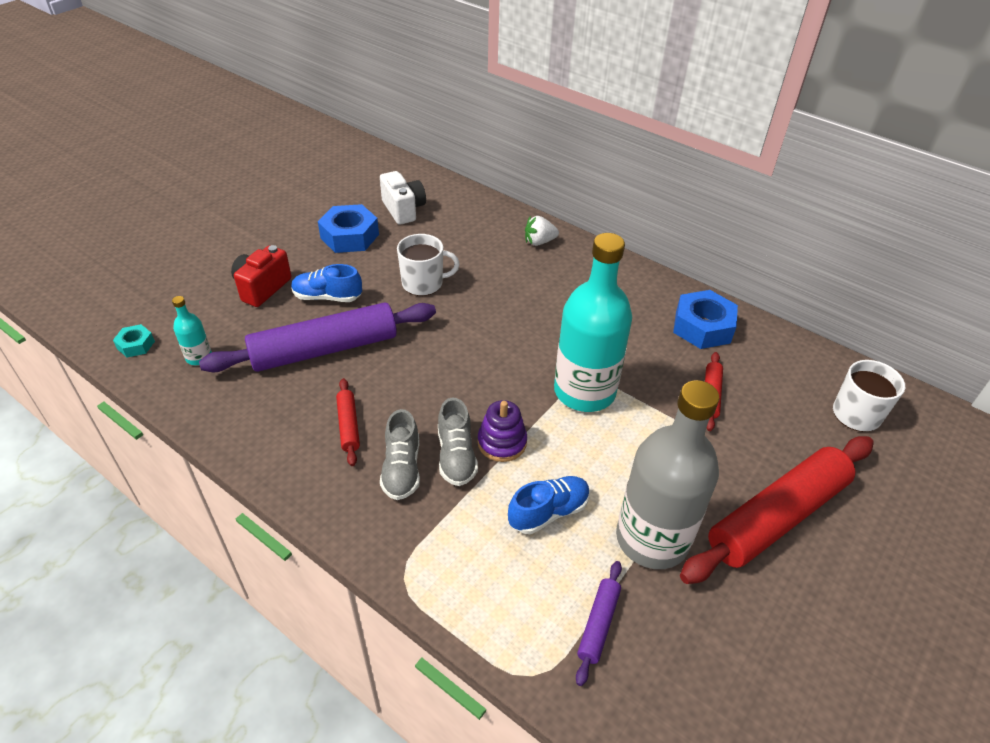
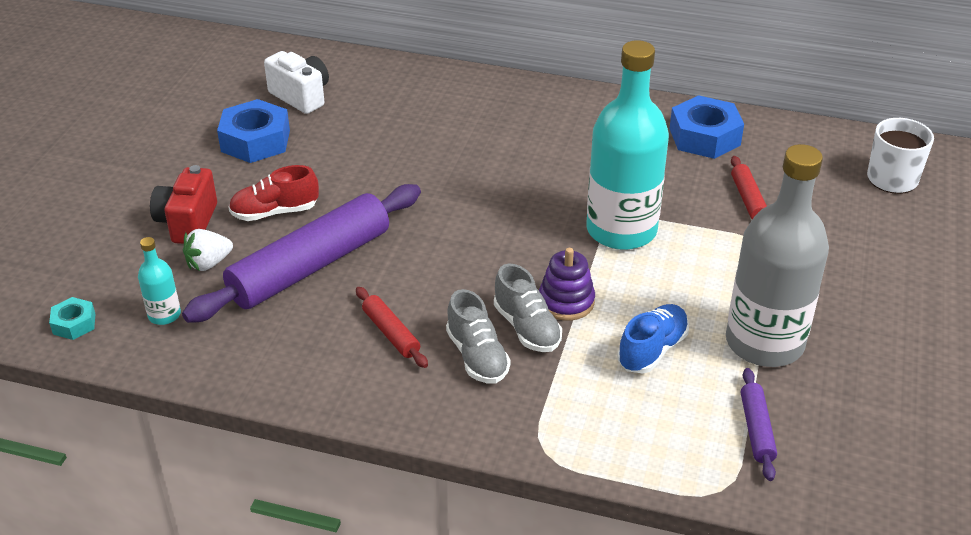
camera: 20 degrees left, 5 degrees down
blue shoe [291,264,362,302] -> red shoe [228,165,319,221]
white mug [397,234,460,296] -> none
white strawberry [525,216,559,246] -> white strawberry moved to [183,229,233,271]
red rolling pin [680,436,874,584] -> none

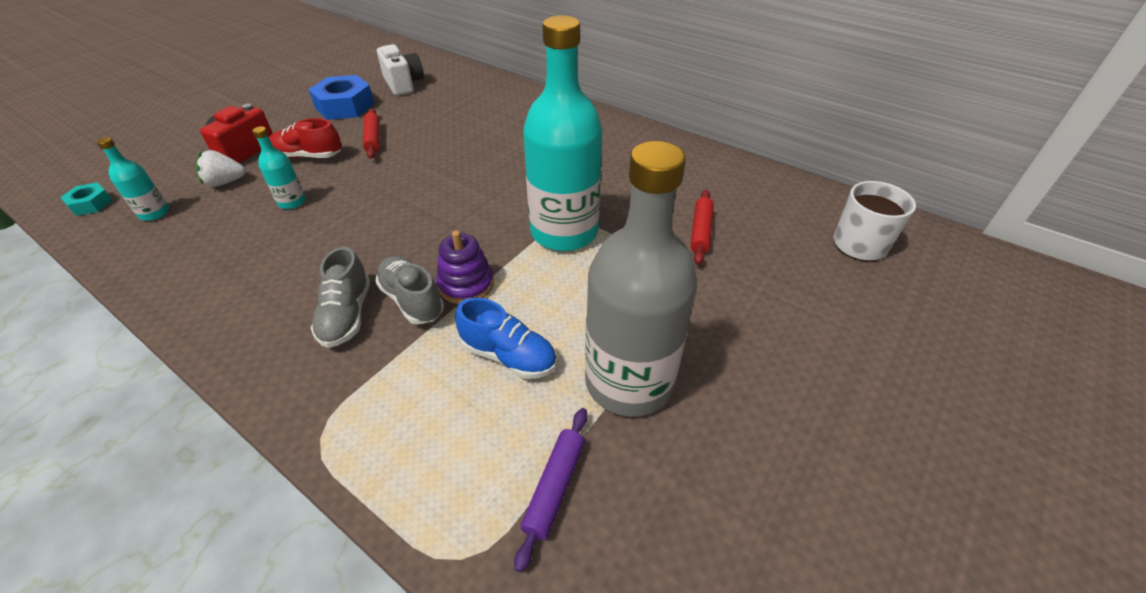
camera: 20 degrees right, 5 degrees up
purple rolling pin [182,184,421,323] -> turquoise bottle [252,126,306,209]
red rolling pin [356,287,428,368] -> red rolling pin moved to [363,108,380,159]
grey shoe [494,264,562,352] -> grey shoe turned 150 degrees clockwise [375,256,444,324]
blue shoe [617,304,689,374] -> blue shoe turned 60 degrees clockwise [455,297,557,379]
blue nut [669,95,744,159] -> none

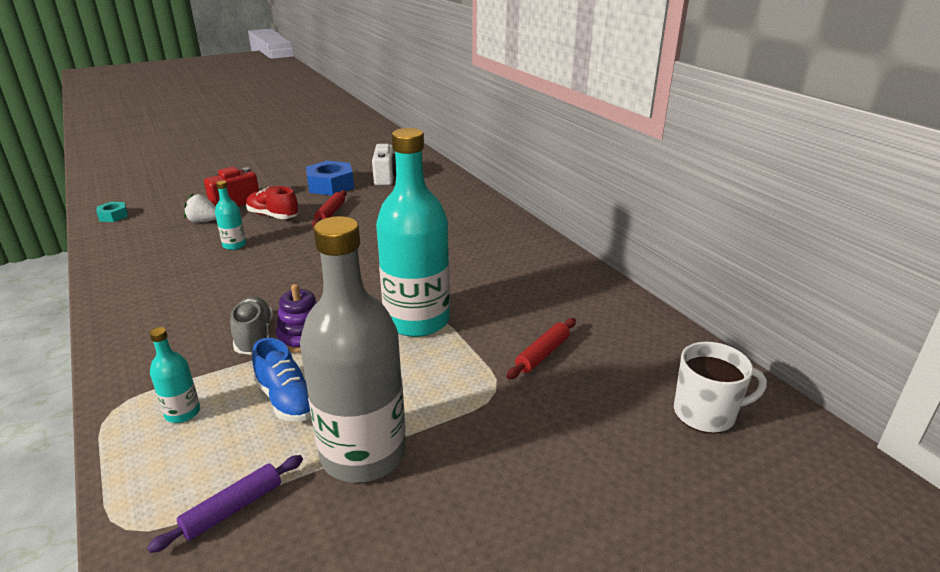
camera: 25 degrees right, 15 degrees down
turquoise bottle [96,137,169,221] -> turquoise bottle moved to [150,327,200,423]
grey shoe [310,247,370,348] -> none

